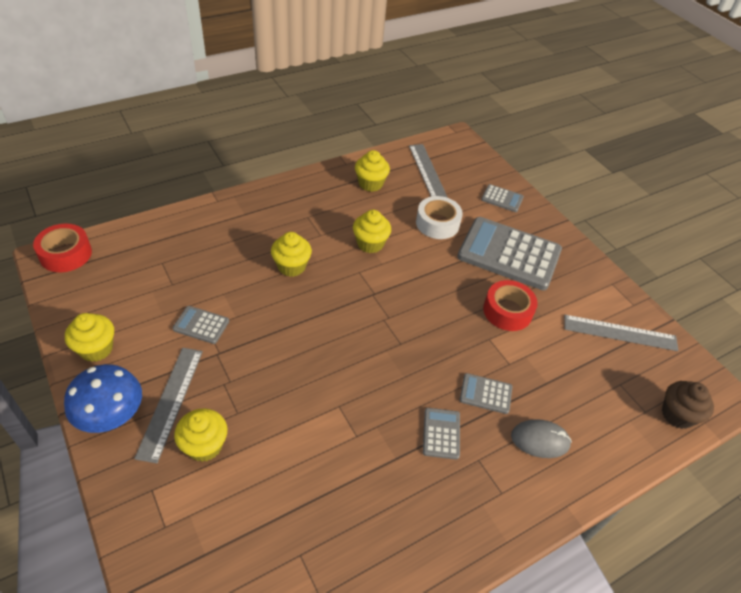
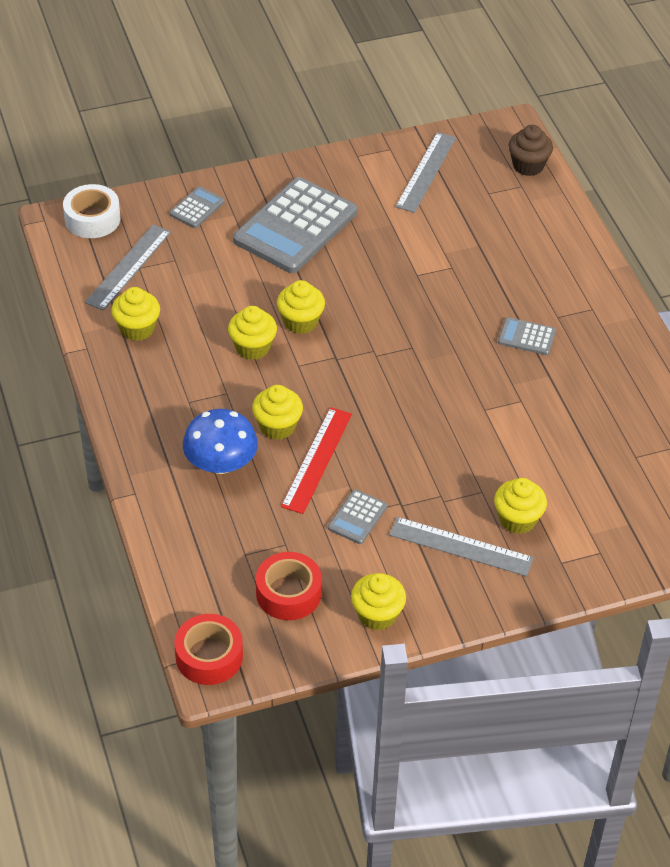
camera: 75 degrees left, 0 degrees up
blue mushroom [64,364,142,433] -> blue mushroom moved to [183,409,258,474]
grey ruler [409,144,448,198] -> grey ruler turned 60 degrees counterclockwise [85,225,171,311]
white tape [416,196,463,239] -> white tape moved to [63,184,120,238]
grey calculator [460,373,512,414] -> none
red tape [483,280,538,331] -> red tape moved to [256,552,322,620]
grey mouse [511,419,572,458] -> none
none -> yellow cupcake [277,280,325,334]
none -> red ruler [281,407,352,514]

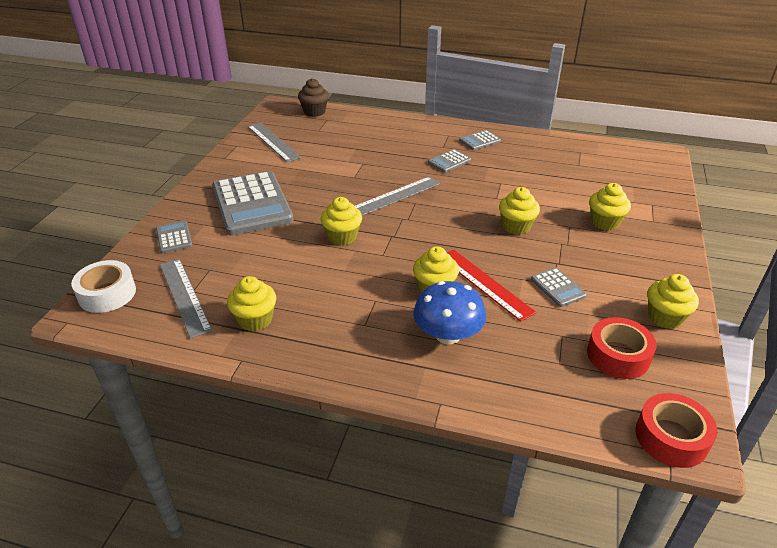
camera: 55 degrees left, 10 degrees down
yellow cupcake [228,306,277,360] -> yellow cupcake moved to [499,187,540,235]
grey ruler [389,517,534,576] -> grey ruler moved to [355,176,440,216]
none -> grey calculator [459,130,501,150]

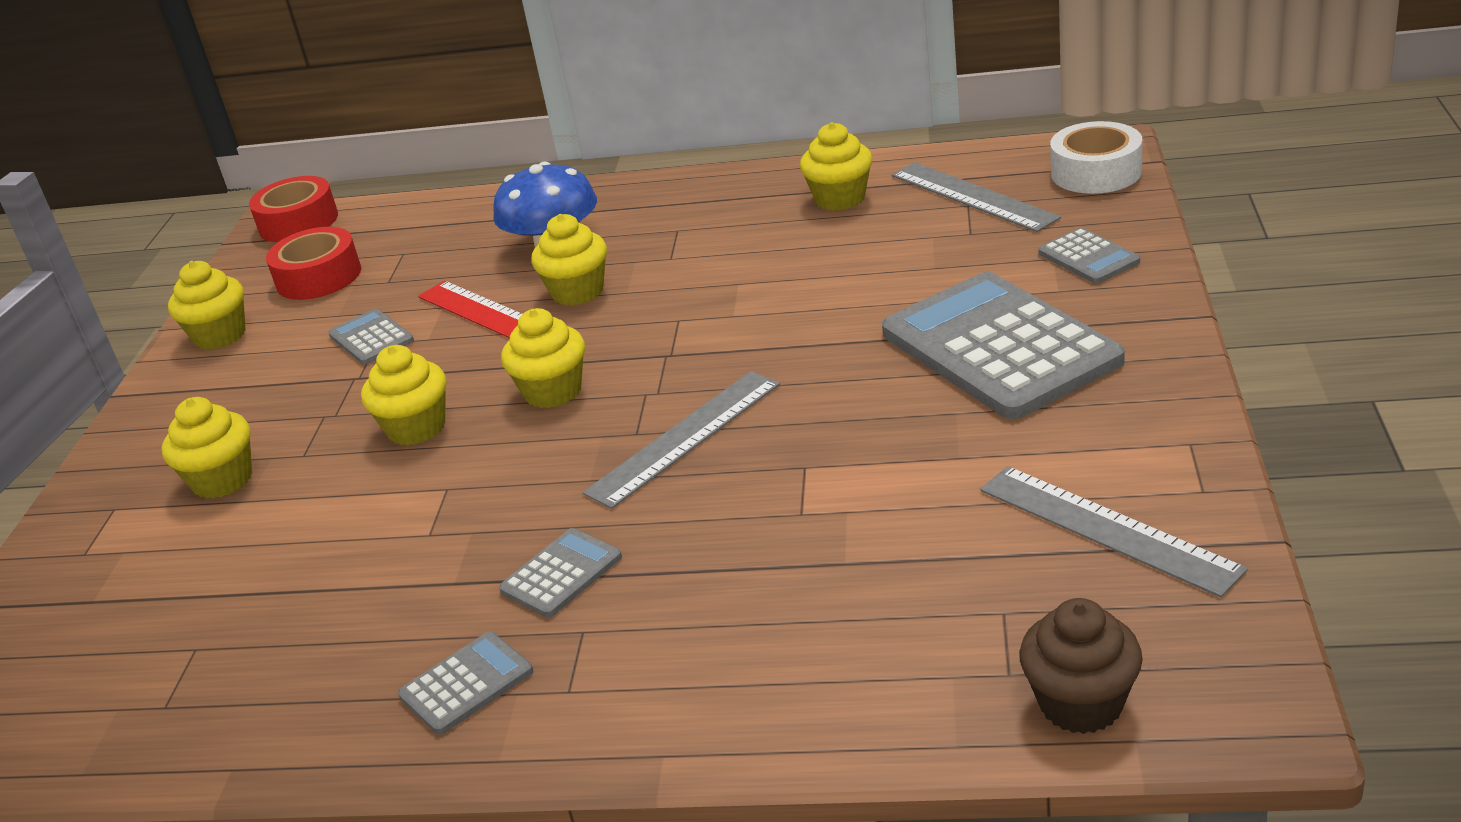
camera: 175 degrees right, 5 degrees down
yellow cupcake [321,197,362,246] -> yellow cupcake moved to [501,308,585,408]

